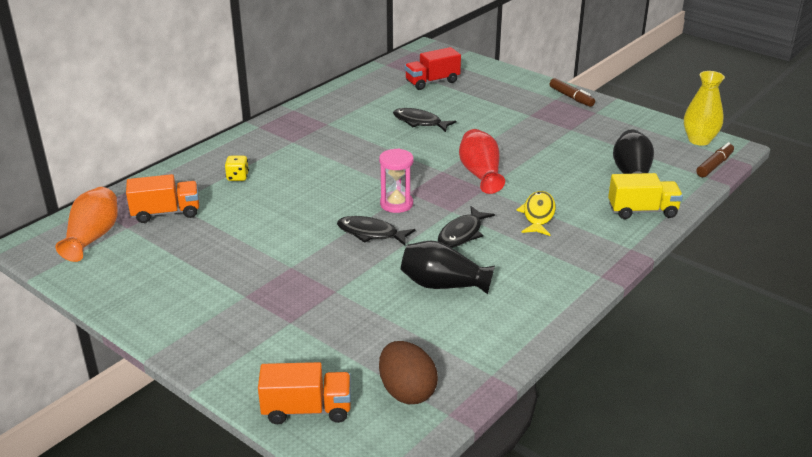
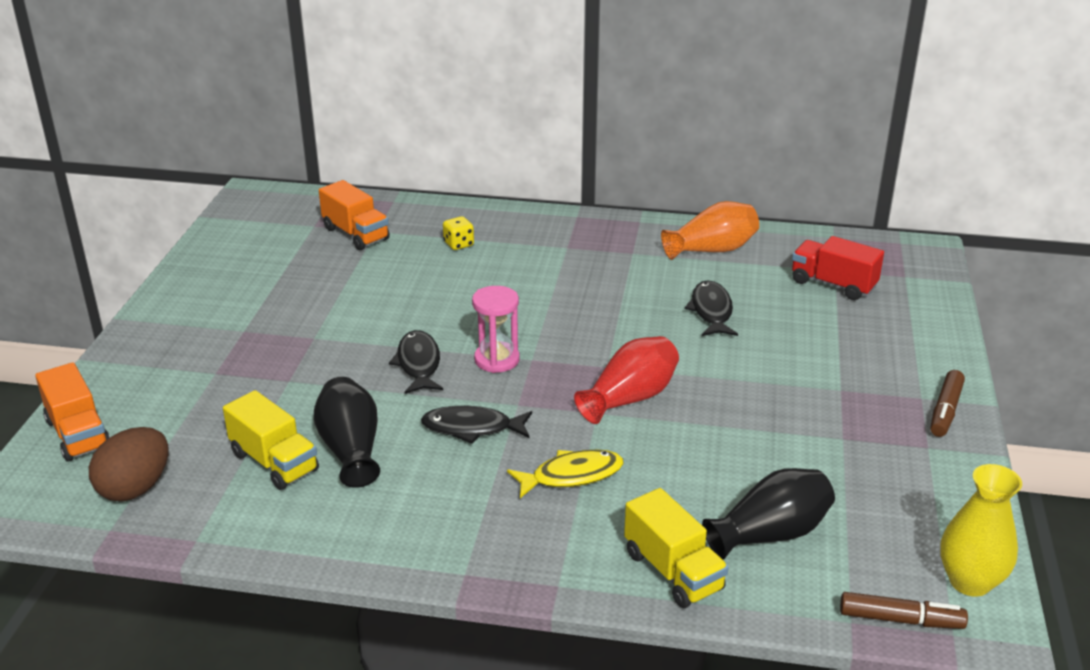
camera: 60 degrees right, 0 degrees up
orange vase [55,187,118,262] -> orange vase moved to [661,201,759,260]
none -> yellow truck [223,390,319,490]

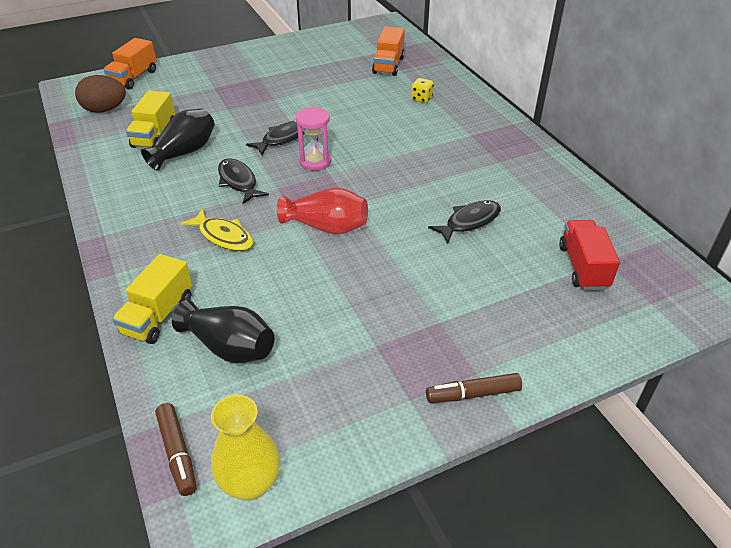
camera: 55 degrees right, 10 degrees up
orange vase [661,201,759,260] -> none

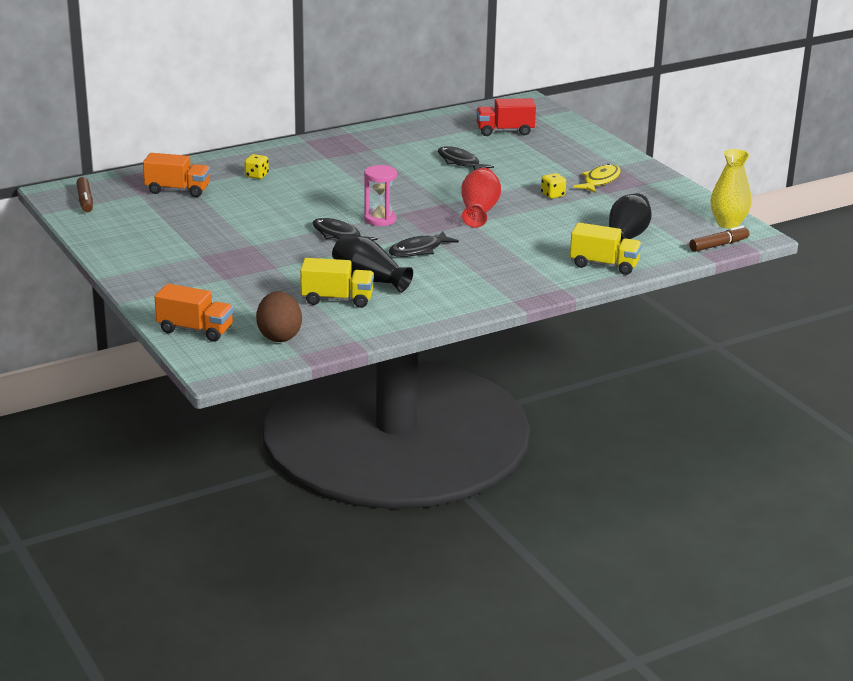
camera: 95 degrees left, 15 degrees down
yellow fish [181,208,253,251] -> yellow fish moved to [573,164,621,193]
brown marker [426,373,522,403] -> brown marker moved to [76,177,93,212]
none -> yellow dice [541,173,566,199]

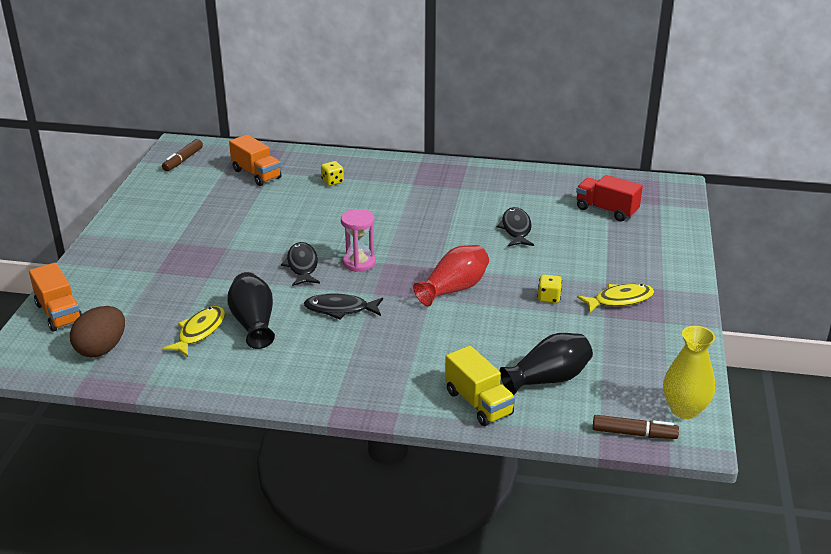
camera: 40 degrees right, 5 degrees up
yellow truck [300,258,374,308] -> yellow fish [162,306,225,357]

